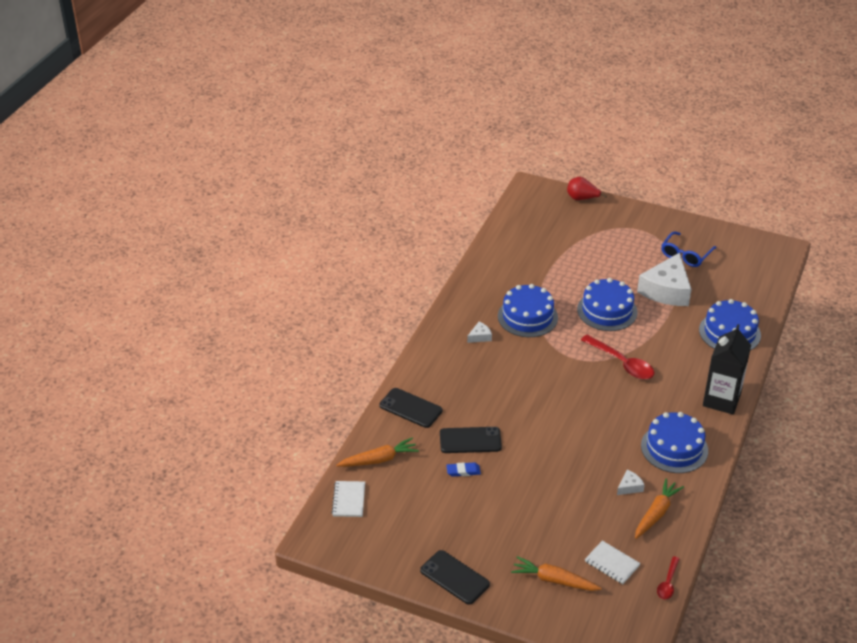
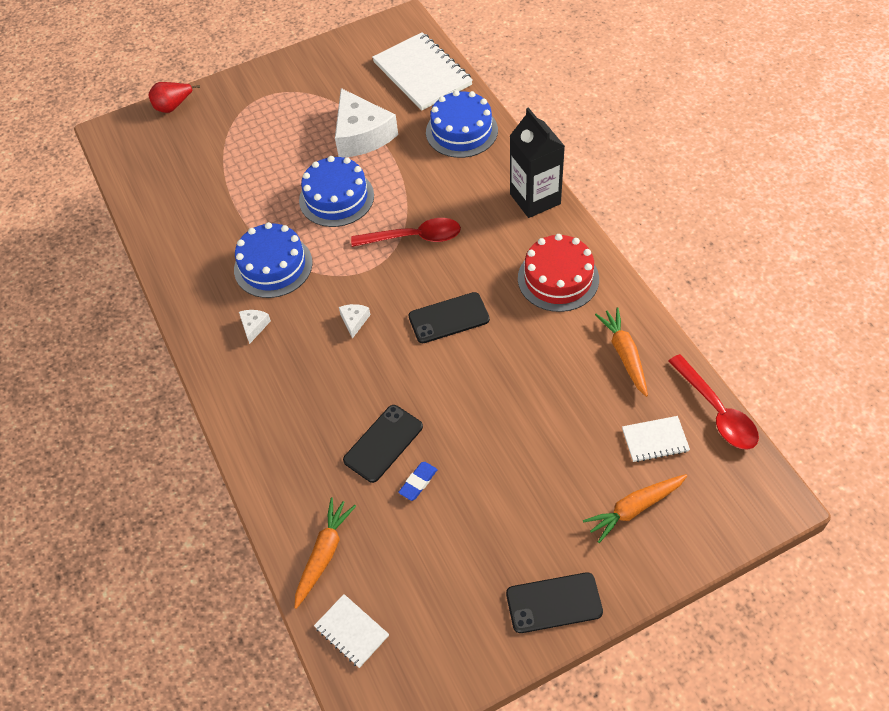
camera: 45 degrees left, 15 degrees up
black phone [379,388,442,428] -> black phone moved to [409,292,490,343]
white cheese [617,470,645,495] -> white cheese moved to [339,304,370,339]
blue cake [641,412,708,473] -> red cake [518,234,599,312]
red spoon [657,556,679,599] -> red spoon [668,354,759,450], size x1.78
blue glasses [661,231,717,267] -> none
none -> white notebook [372,32,473,110]

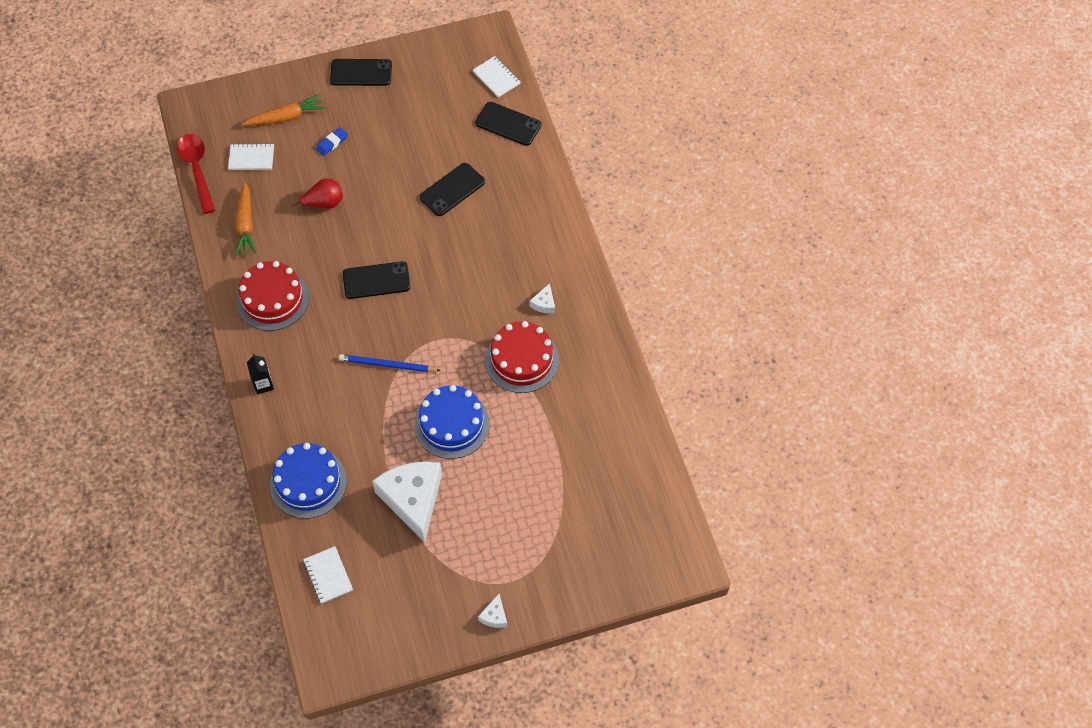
camera: 175 degrees left, 5 degrees up
red pear [148,82,200,113] -> red pear moved to [292,178,343,209]
blue cake [234,222,313,298] -> red cake [485,321,559,393]
orange carrot [294,498,356,609] -> black phone [475,102,542,146]
white cheese [339,304,370,339] -> white cheese moved to [478,594,507,628]
red spoon [351,218,461,247] -> blue pencil [339,354,441,372]
white notebook [372,32,473,110] -> white notebook [303,546,353,604], size x0.49
blue eraser [398,462,438,501] -> blue eraser moved to [316,127,348,156]
black carton [510,107,565,218] -> black carton [247,354,274,394], size x0.48

